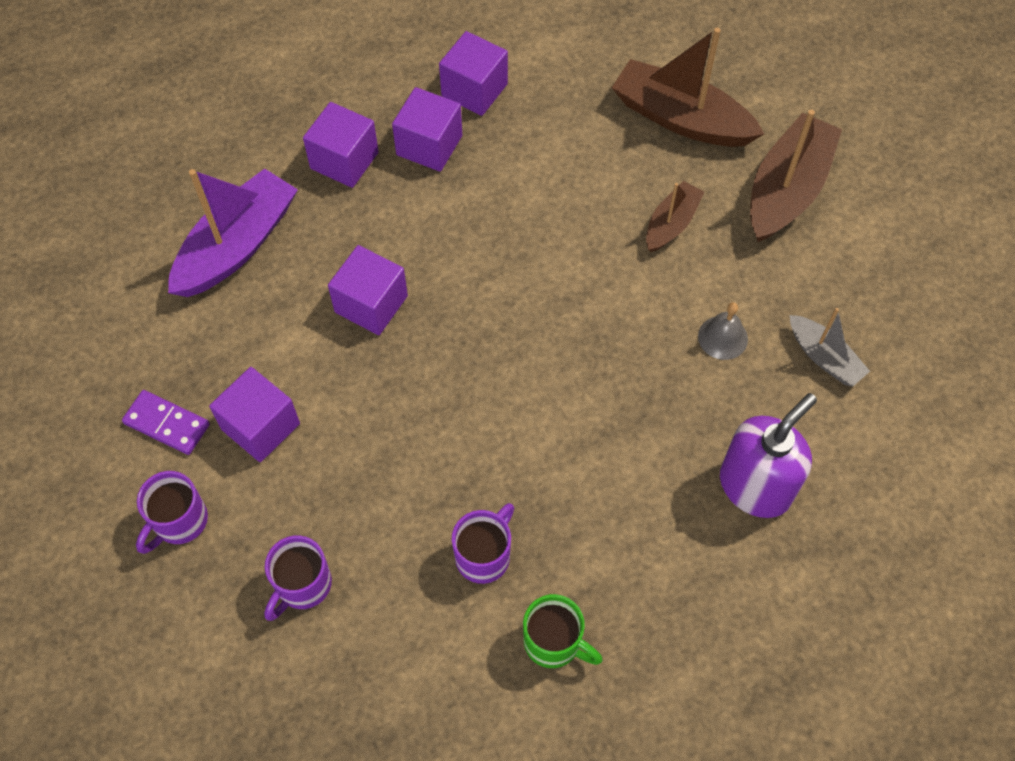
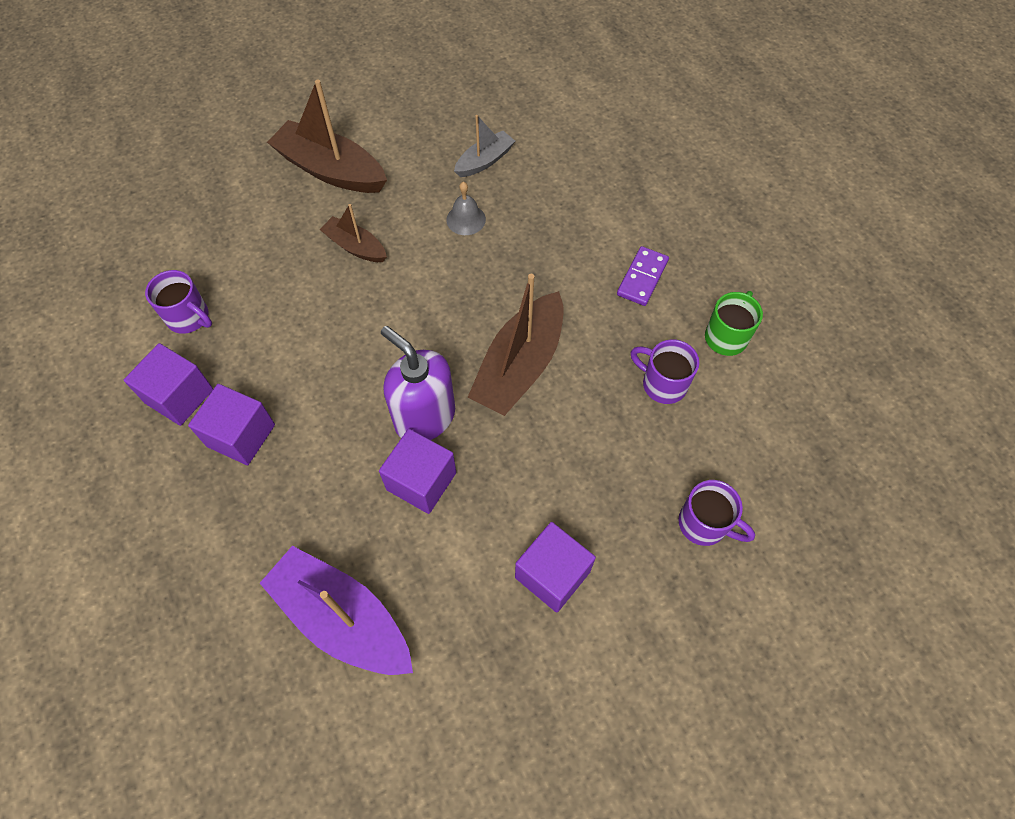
camera: 90 degrees left, 0 degrees up
purple domino [122,390,210,455] -> purple domino moved to [617,246,669,306]
purple mug [136,471,208,554] -> purple mug moved to [145,270,212,334]
purple cube [303,102,379,188] -> none
brown boat [612,28,764,147] -> brown boat moved to [467,274,563,416]
purple soap dispenser [720,393,817,518] -> purple soap dispenser moved to [381,326,455,440]

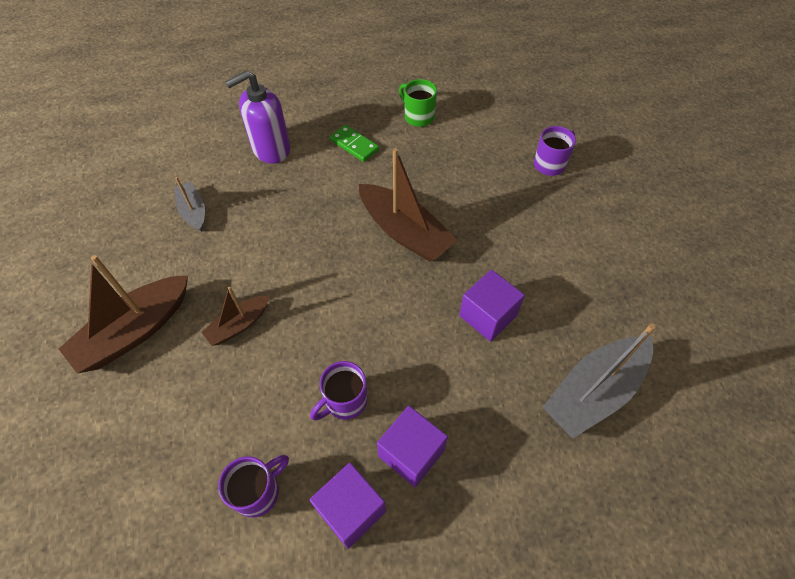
camera: 75 degrees left, 5 degrees down
purple boat [260,546,413,675] -> grey boat [542,324,655,438]
purple soap dispenser [381,326,455,440] -> purple soap dispenser moved to [225,70,290,164]
grey bell [446,182,486,235] -> none
purple cube [515,522,596,613] -> none
purple domino [617,246,669,306] -> green domino [330,125,379,162]
purple mug [631,339,699,404] -> purple mug moved to [310,361,368,421]

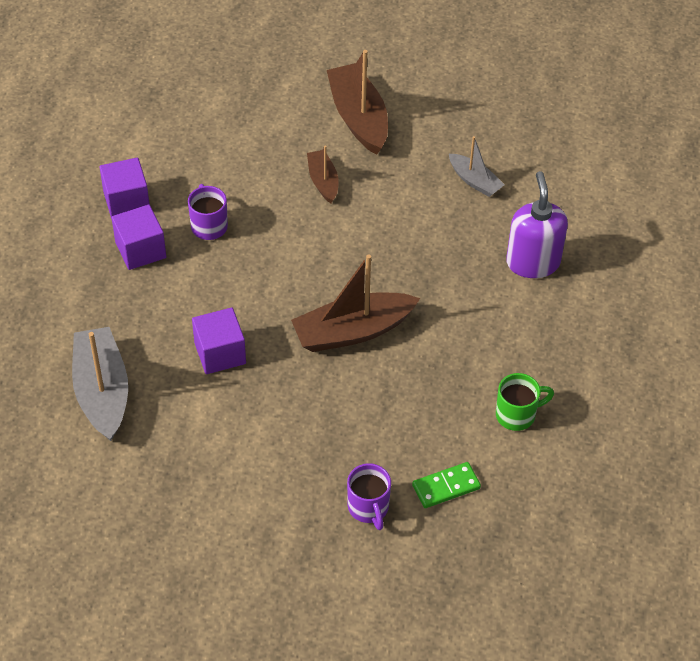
camera: 115 degrees right, 5 degrees down
grey boat [174,177,205,232] -> grey boat turned 45 degrees clockwise [449,136,505,197]
purple mug [218,455,289,518] -> none
green domino [330,125,379,162] -> green domino moved to [412,462,481,508]

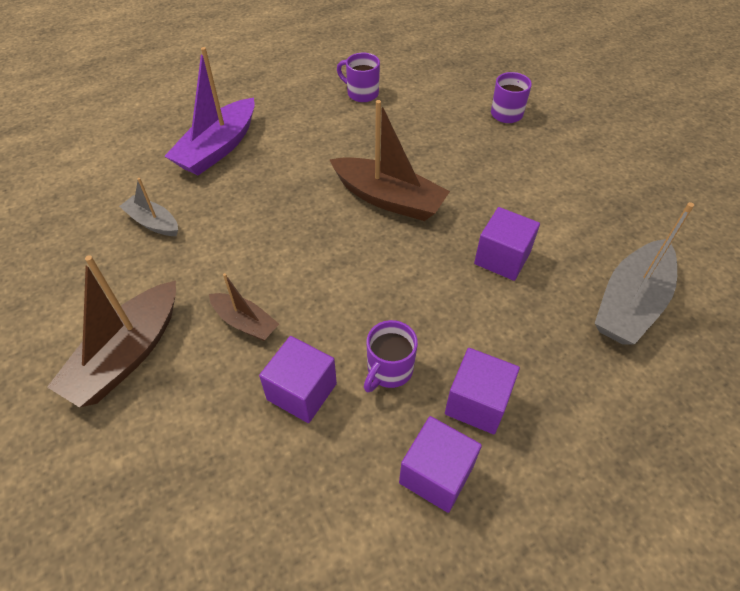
camera: 130 degrees left, 0 degrees up
brown boat [307,146,339,203] -> brown boat turned 90 degrees counterclockwise [209,273,279,341]
green domino [412,462,481,508] -> none
grey boat [449,136,505,197] -> grey boat turned 60 degrees counterclockwise [119,178,178,236]
green mug [496,373,554,431] -> purple mug [337,53,380,102]
purple soap dispenser [506,171,568,278] -> purple boat [164,47,255,175]
none -> purple cube [259,336,337,423]

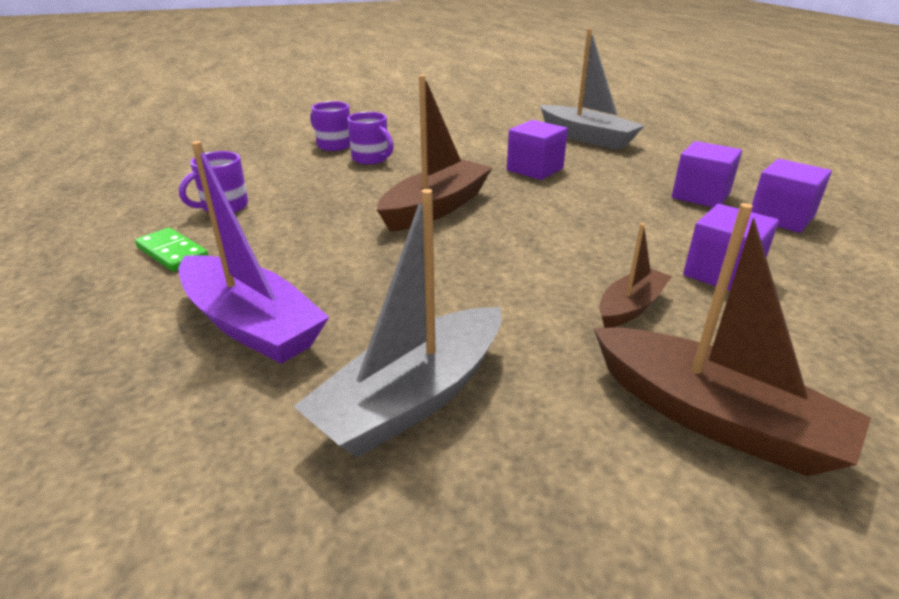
camera: 80 degrees left, 20 degrees down
grey boat [119,178,178,236] -> grey boat [293,189,501,458], size x1.80
purple mug [364,320,418,392] -> purple mug moved to [347,112,394,164]
none -> green domino [135,228,208,272]

